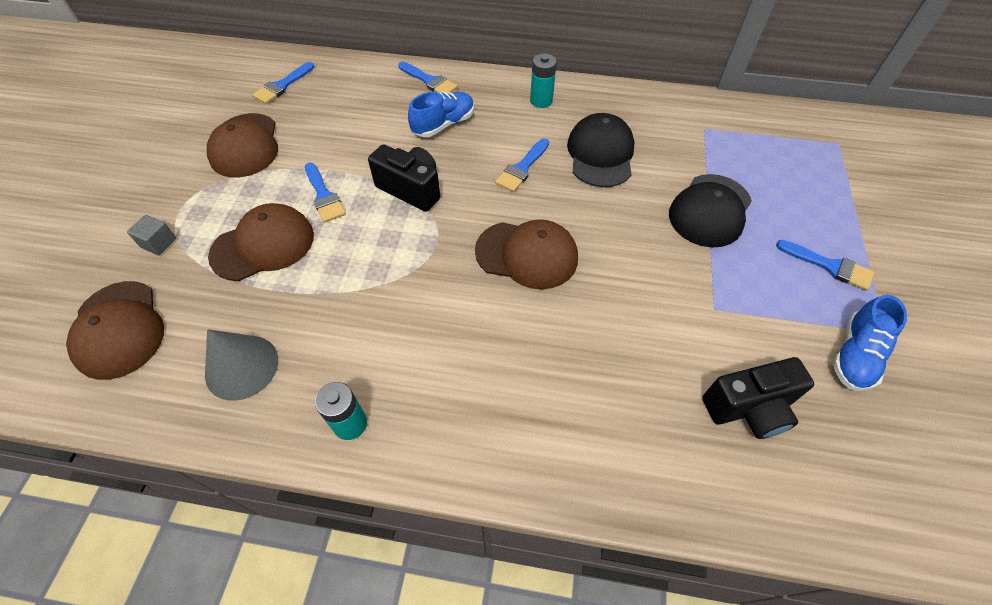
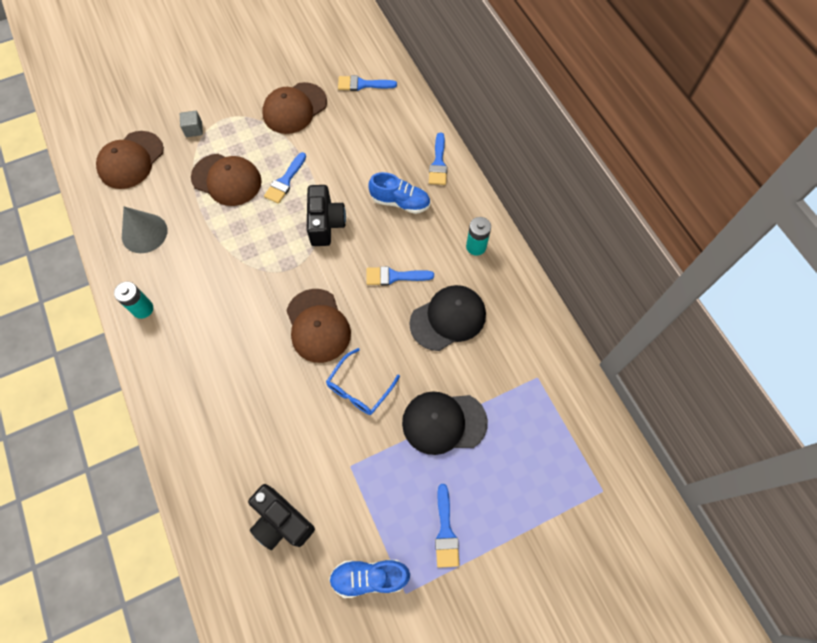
camera: 55 degrees right, 10 degrees up
none -> blue glasses [326,348,400,415]

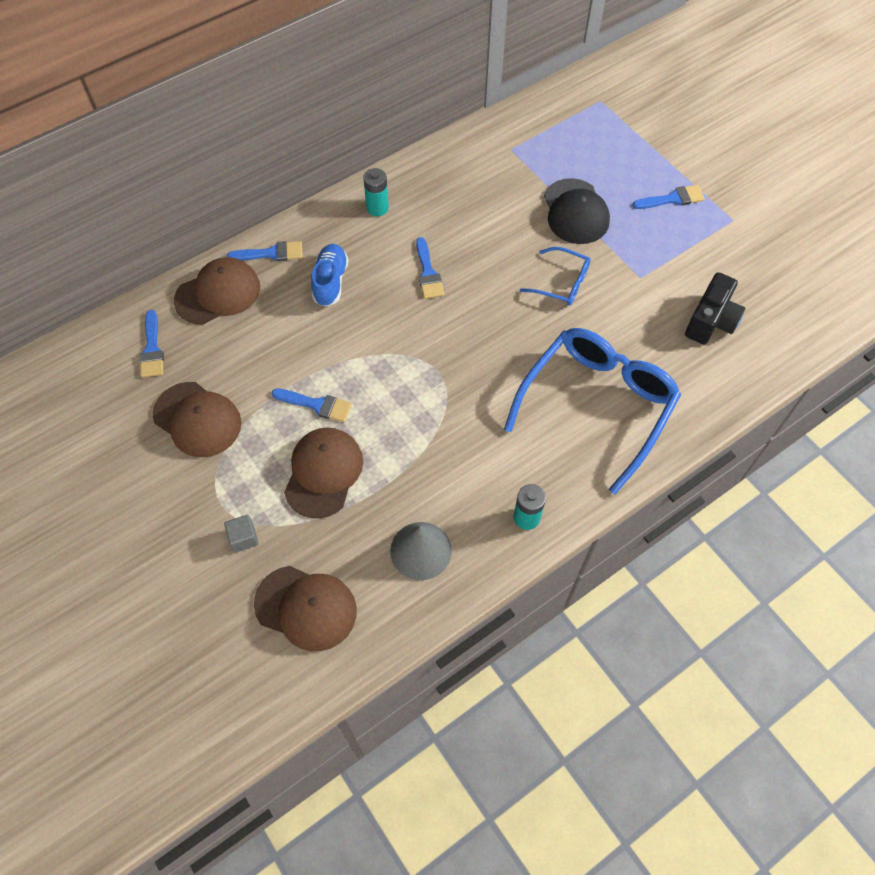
camera: 100 degrees left, 5 degrees down
brown cap [286,289,351,363] -> brown cap moved to [174,257,260,325]
black camera [307,185,346,246] -> none
blue shoe [329,560,410,598] -> none
black cap [409,285,486,351] -> none
none -> blue glasses [504,328,681,494]

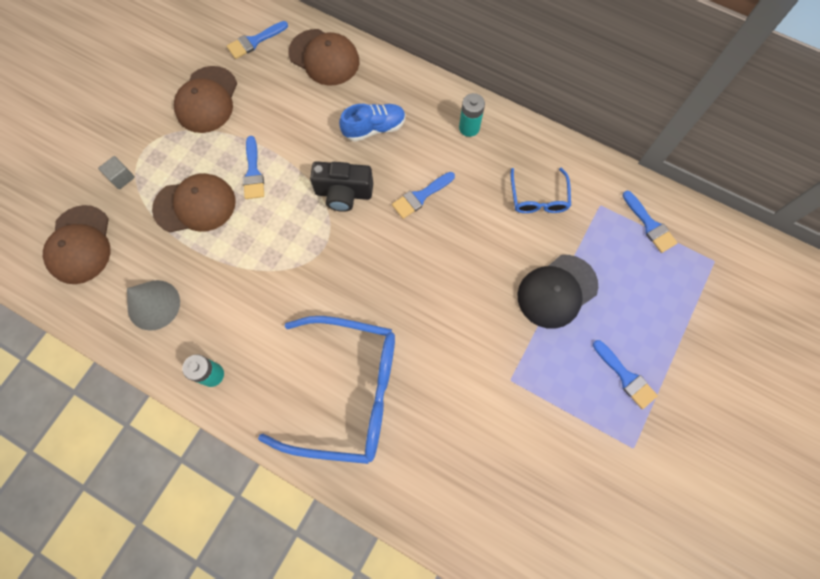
camera: 65 degrees right, 10 degrees up
blue brush [227,241,302,261] -> blue brush moved to [622,191,678,253]
blue glasses [520,247,590,305] -> blue glasses moved to [510,168,571,213]
black camera [685,272,745,344] -> black camera moved to [310,161,373,212]

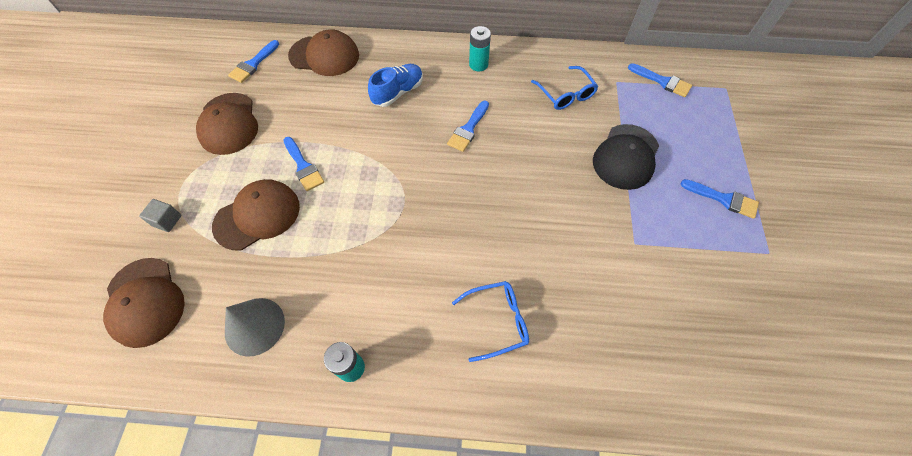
camera: 25 degrees left, 10 degrees down
blue glasses [258,316,395,464] -> blue glasses [452,281,529,362], size x0.48
black camera [310,161,373,212] -> none

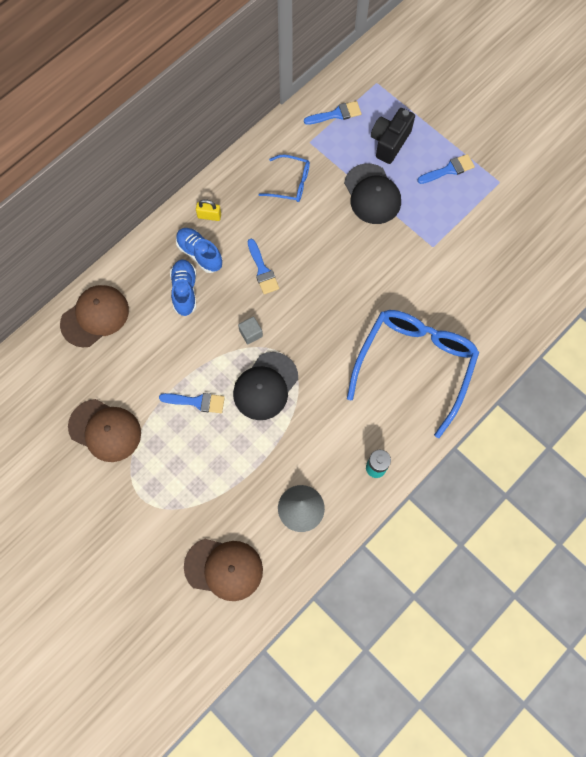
camera: 50 degrees left, 10 degrees up
grey cube [139,199,182,232] -> grey cube moved to [238,316,263,344]
brown cap [212,179,300,250] -> none
blue brush [228,40,279,83] -> none
blue glasses [452,281,529,362] -> blue glasses [347,310,479,438], size x2.08
turquoise battery [469,26,491,71] -> yellow padlock [196,199,221,221]
none -> blue shoe [176,228,223,273]
none -> black cap [233,352,298,420]
none -> black camera [371,108,415,164]

